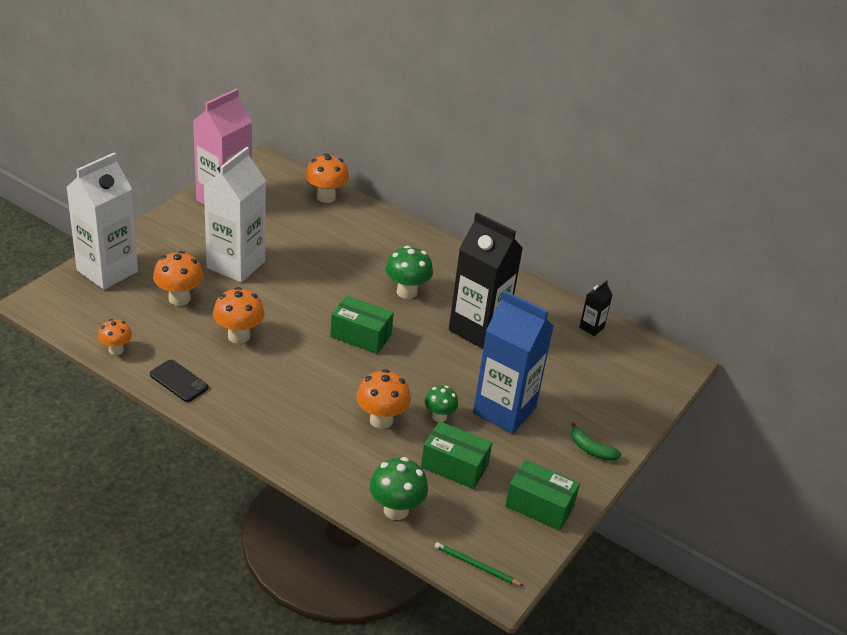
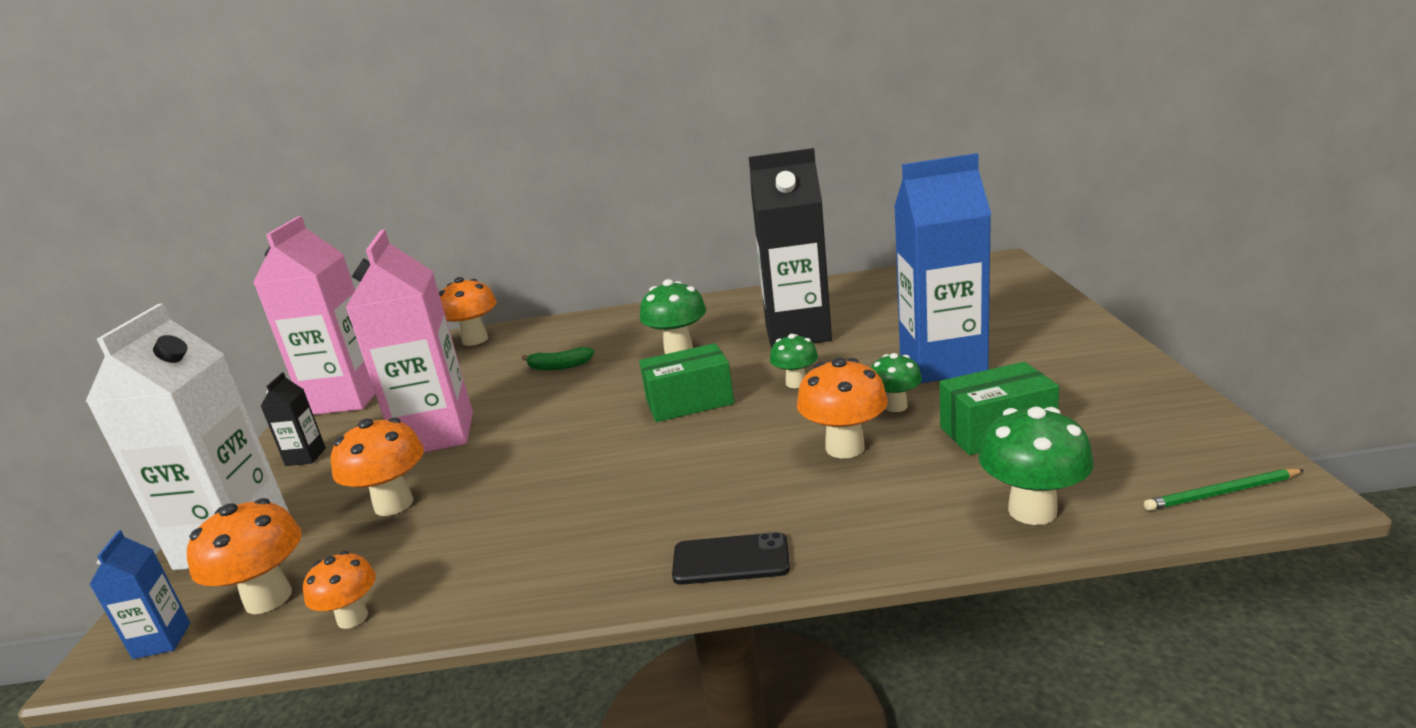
camera: 30 degrees left, 15 degrees down
black phone [150,360,208,402] -> black phone moved to [672,532,790,585]
white carton [204,147,266,283] -> pink carton [345,230,473,452]
orange mushroom [213,287,265,344] -> orange mushroom moved to [187,498,302,614]
green box [505,459,580,531] -> none
green banana [571,422,621,461] -> green banana moved to [522,347,594,370]
black carton [579,280,612,336] -> black carton moved to [260,372,326,466]
none -> blue carton [89,530,190,659]
none -> green mushroom [770,334,818,388]

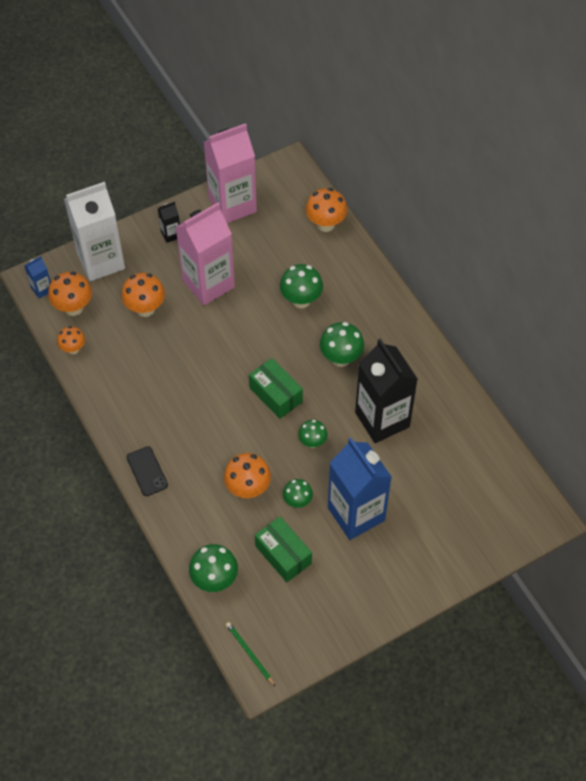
camera: 60 degrees right, 35 degrees up
green banana [522,347,594,370] -> green mushroom [280,264,323,308]

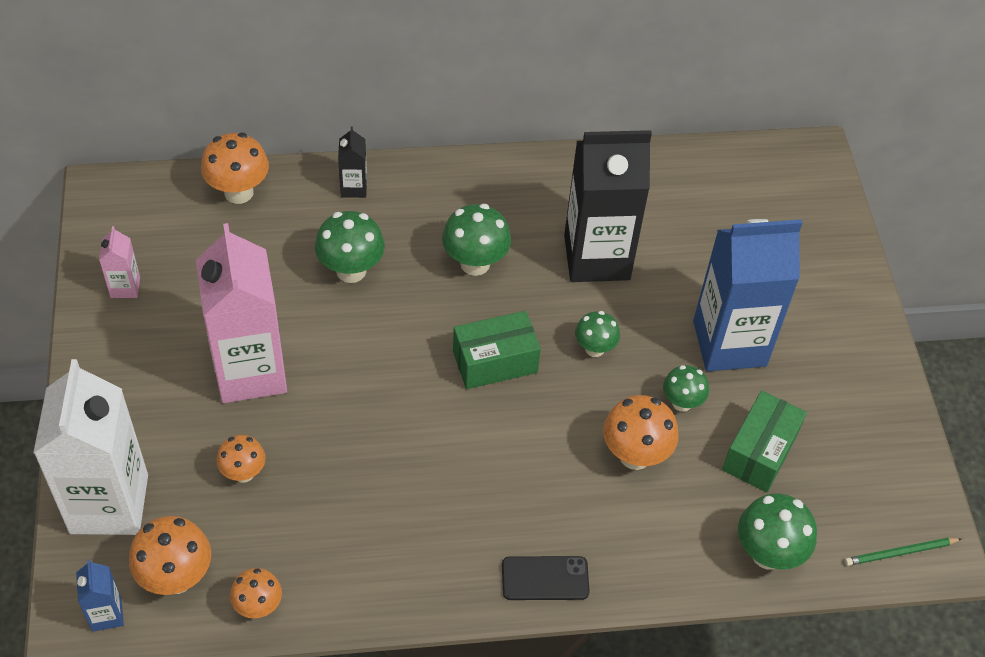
camera: 70 degrees left, 5 degrees down
orange mushroom [121,273,165,317] -> orange mushroom [217,435,266,483], size x0.63
black carton [157,202,180,243] -> black carton moved to [338,126,367,198]
pink carton [204,123,257,223] -> pink carton [99,226,140,298], size x0.43
green box [255,516,312,582] -> green box turned 45 degrees counterclockwise [722,391,807,492]

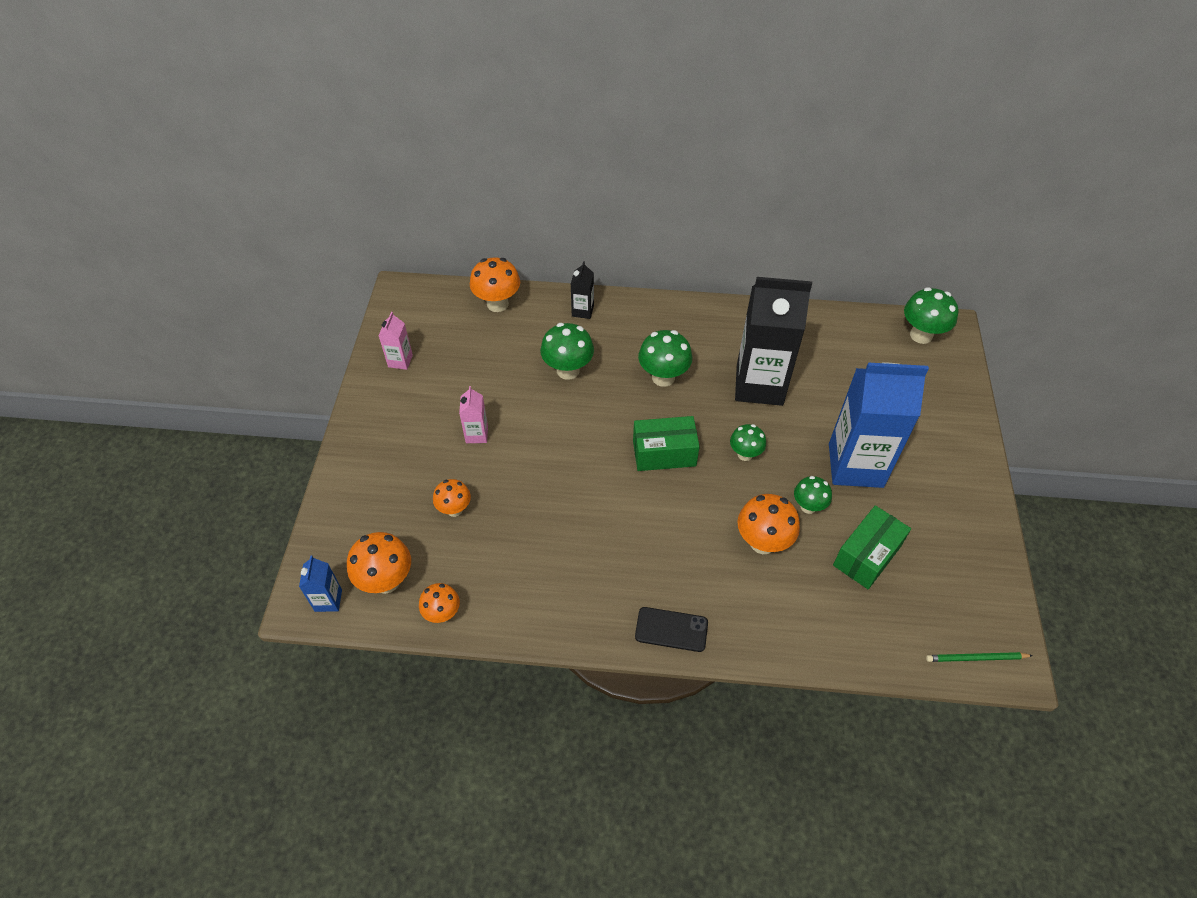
camera: 15 degrees right, 0 degrees up
white carton [33,359,148,535] -> none
pink carton [196,223,287,403] -> pink carton [459,386,488,443], size x0.43
green mushroom [738,493,817,569] -> green mushroom moved to [904,287,959,344]

